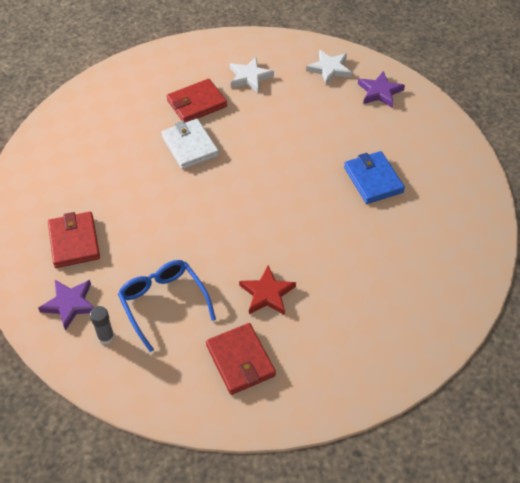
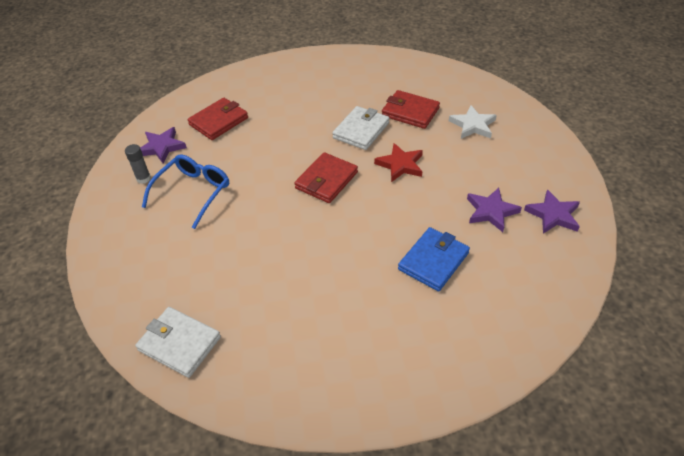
camera: 60 degrees right, 5 degrees down
red wallet [206,323,276,395] -> red wallet moved to [294,152,358,203]
red star [239,265,296,315] -> red star moved to [374,143,423,182]
white star [306,50,352,85] -> none
none -> white wallet [135,307,221,378]
none -> purple star [467,188,522,232]

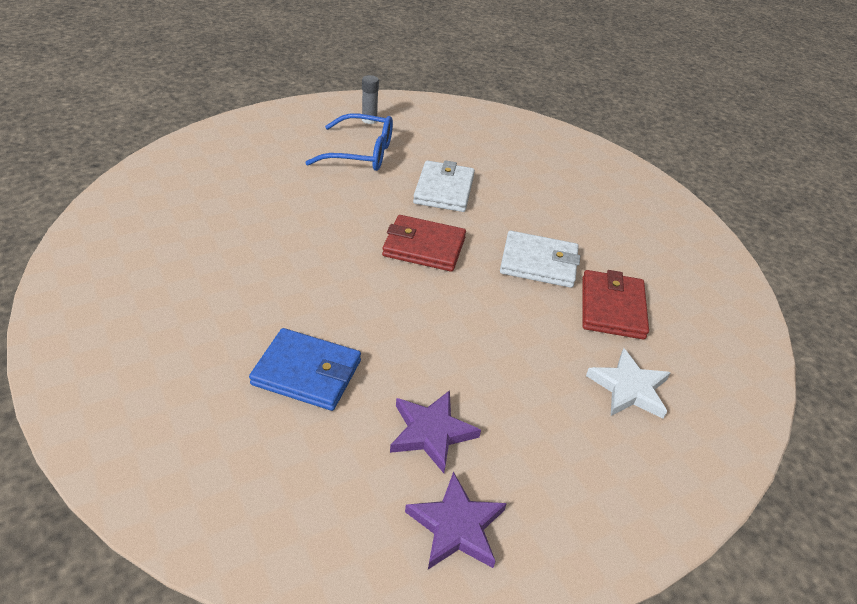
camera: 65 degrees right, 5 degrees down
white wallet [135,307,221,378] -> white wallet moved to [413,160,475,212]
purple star [140,127,187,163] -> none
red wallet [188,98,248,140] -> none
red star [374,143,423,182] -> none

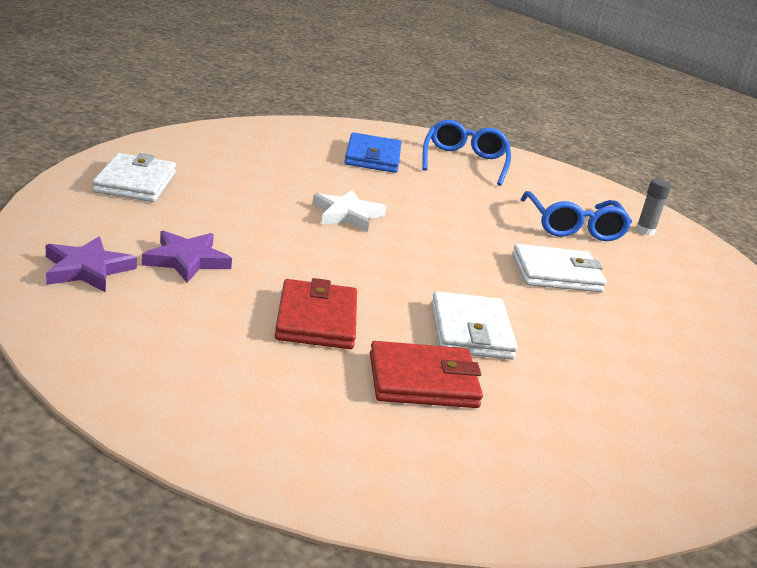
camera: 75 degrees right, 15 degrees down
blue wallet [249,328,361,411] -> blue wallet moved to [344,132,401,173]
red wallet [382,215,466,272] -> red wallet moved to [275,278,357,349]
white star [586,348,671,419] -> white star moved to [313,189,386,232]
none -> white wallet [93,153,176,202]
none -> blue glasses [422,120,511,186]

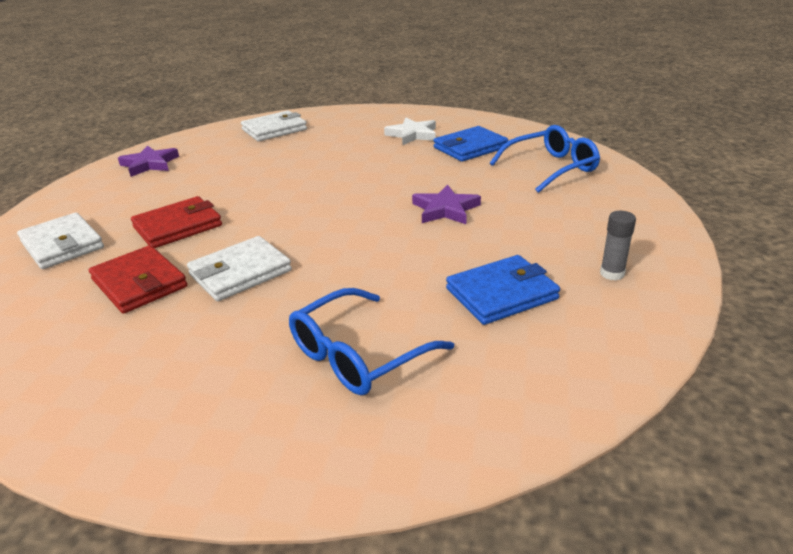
camera: 60 degrees right, 5 degrees up
purple star [142,230,232,283] -> purple star moved to [412,184,481,224]
white star [313,189,386,232] -> white star moved to [384,118,436,145]
white wallet [512,244,606,292] -> white wallet moved to [17,212,104,269]
blue glasses [521,191,632,241] -> blue glasses moved to [289,288,454,395]
none -> blue wallet [446,255,560,325]

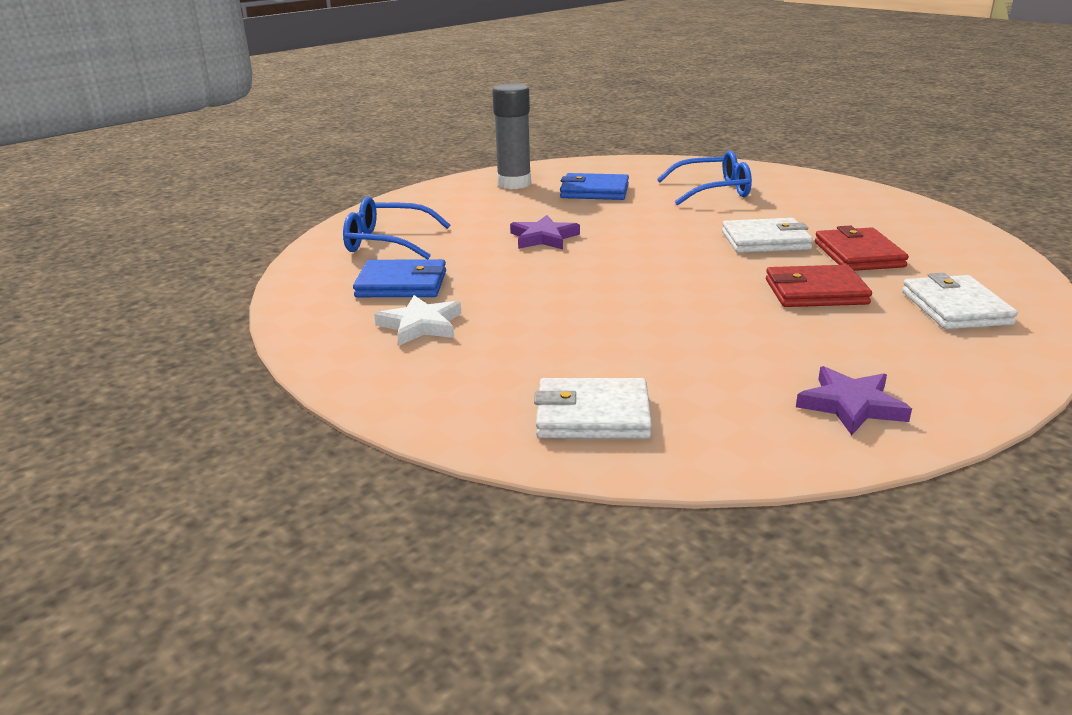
camera: 145 degrees left, 5 degrees down
grey glue stick [600,211,636,280] -> grey glue stick [492,83,531,189], size x2.01

